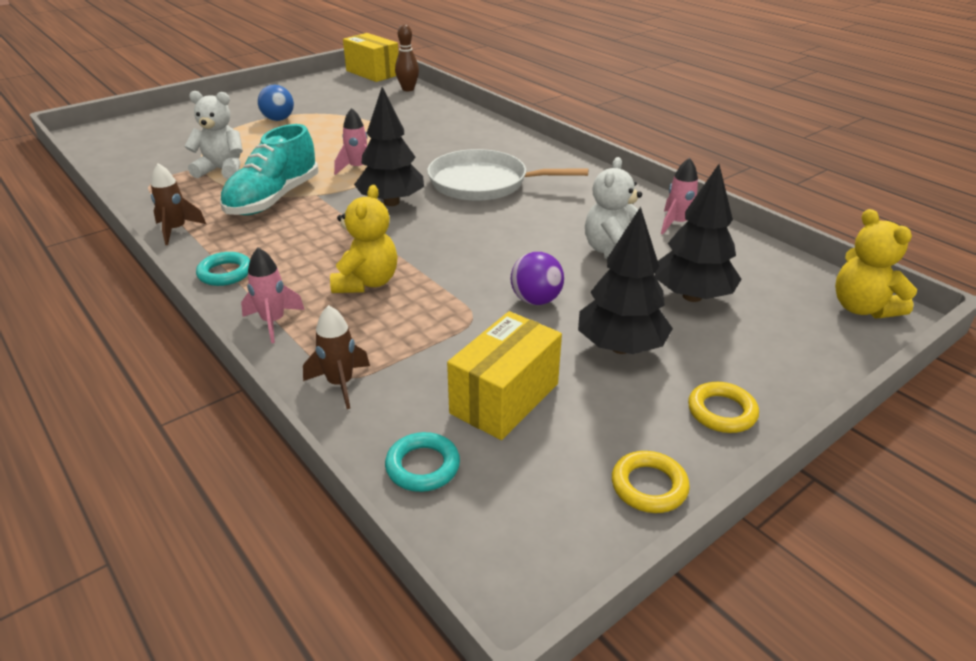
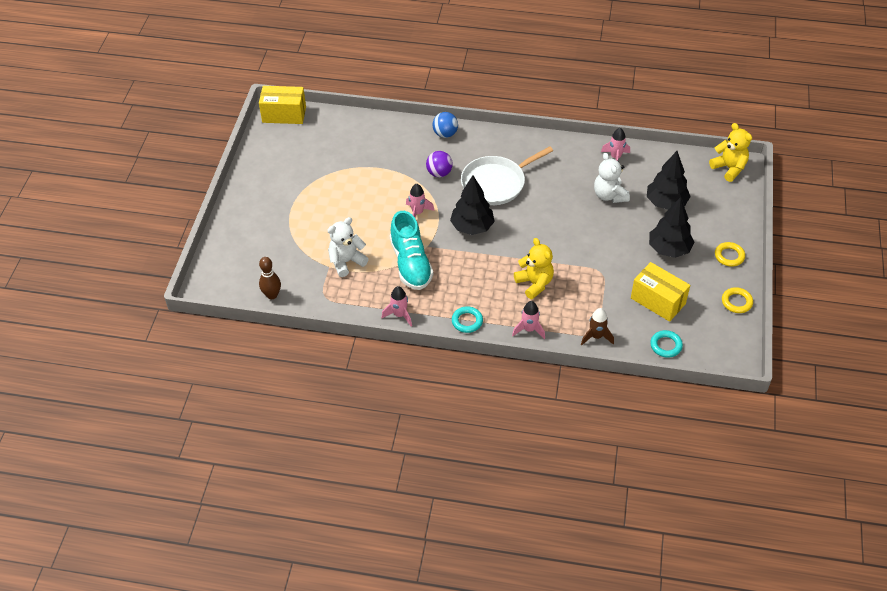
camera: 40 degrees left, 15 degrees up
brown rocket [151,163,206,245] -> pink rocket [382,286,412,326]
blue ball [257,85,294,121] -> blue ball moved to [432,112,458,138]
brown bowling pin [395,24,419,91] -> brown bowling pin moved to [259,257,281,299]
yellow box [447,311,562,440] -> yellow box turned 45 degrees counterclockwise [631,262,690,322]
purple ball [511,252,564,305] -> purple ball moved to [426,151,453,177]
yellow teddy bear [835,209,917,318] -> yellow teddy bear turned 150 degrees counterclockwise [709,123,752,182]

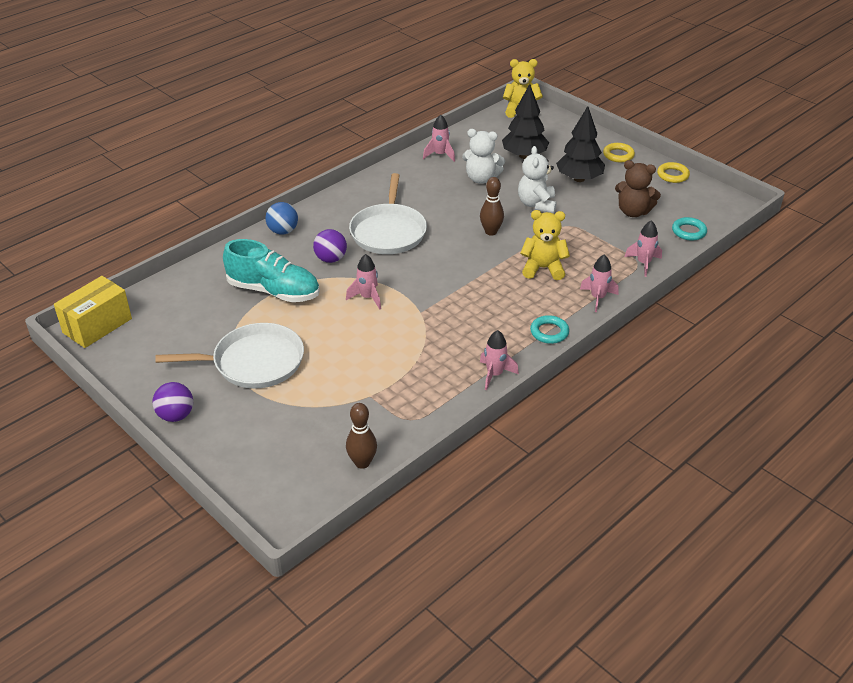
camera: 55 degrees left, 10 degrees down
white teddy bear [327,217,369,277] -> white teddy bear moved to [518,146,556,213]
turquoise shoe [390,211,433,290] -> turquoise shoe moved to [223,239,320,302]
black tree [450,175,495,235] -> none
brown rocket [581,308,614,345] -> pink rocket [624,220,662,277]
yellow box [631,262,690,322] -> brown teddy bear [615,160,661,217]
none -> purple ball [152,382,193,422]
none -> white pan [155,323,304,389]
none -> brown bowling pin [480,177,504,236]

